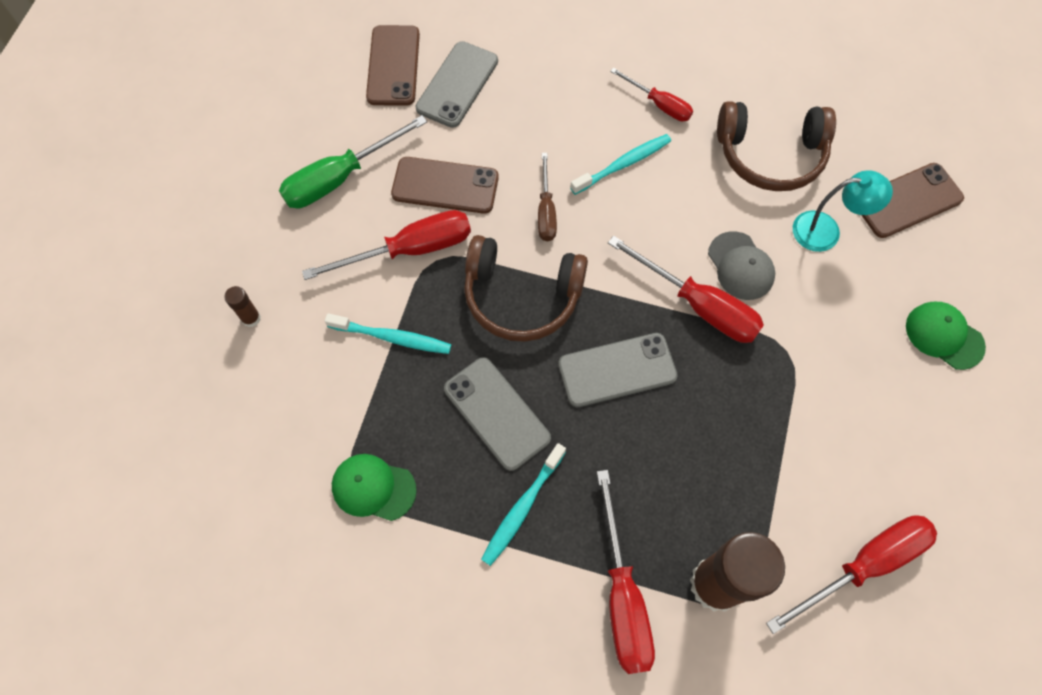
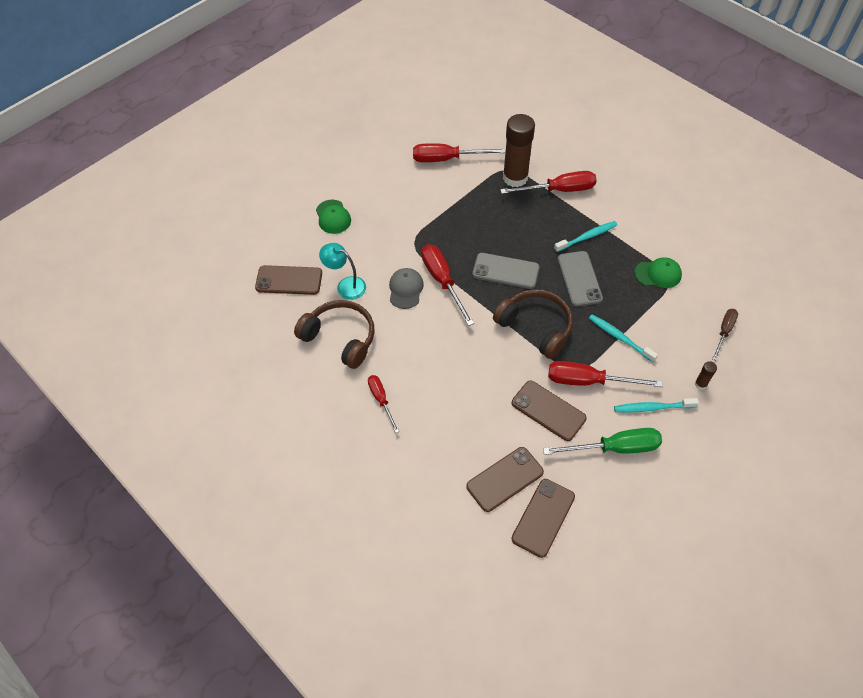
camera: 150 degrees left, 10 degrees down
green cap [332,454,417,521] -> green cap turned 45 degrees counterclockwise [634,257,682,288]
grey phone [416,41,498,128] -> brown phone [466,447,544,512]
brown screwdriver [538,153,557,241] -> brown screwdriver moved to [712,309,738,360]
turquoise toothbrush [570,134,671,195] -> turquoise toothbrush moved to [614,398,699,413]
red screwdriver [597,470,655,674] -> red screwdriver turned 60 degrees clockwise [500,171,597,194]

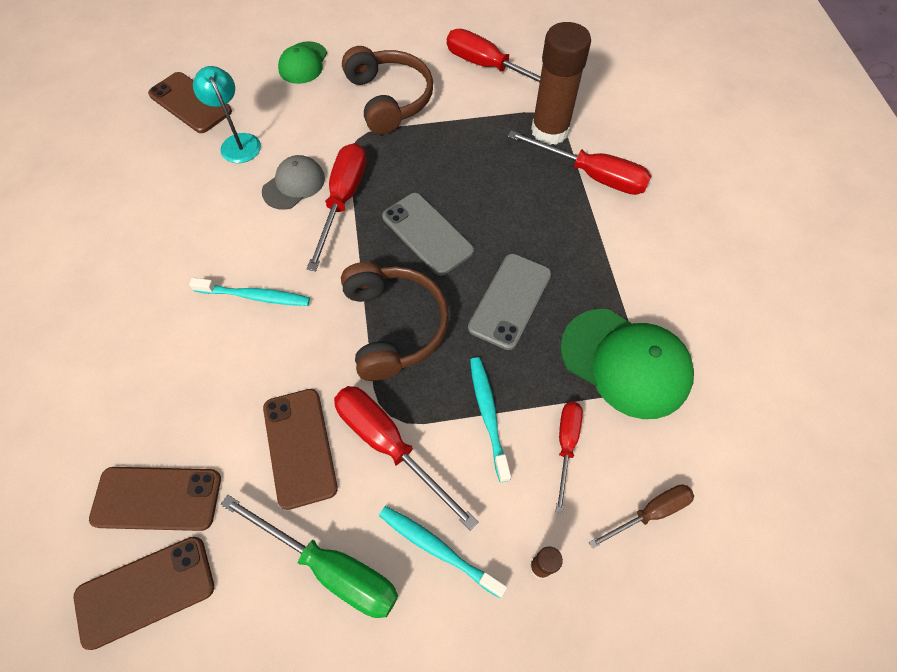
camera: 35 degrees right, 5 degrees up
brown headphones [294,300,375,369] -> brown headphones moved to [342,46,433,135]
red screwdriver [368,375,399,433] -> red screwdriver moved to [556,402,583,514]
turquoise toothbrush [554,221,617,252] -> turquoise toothbrush moved to [189,278,310,306]
green cap [634,257,682,288] -> green cap [560,309,694,419], size x1.71

